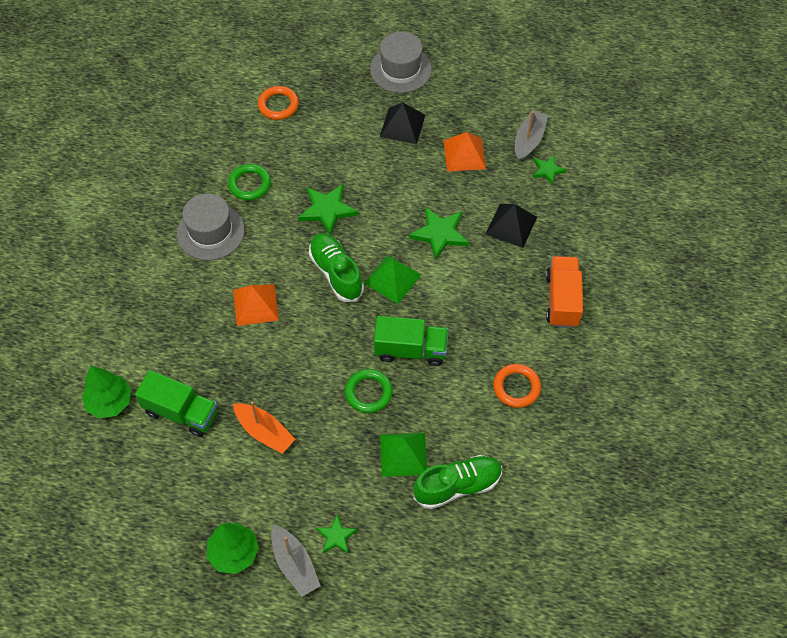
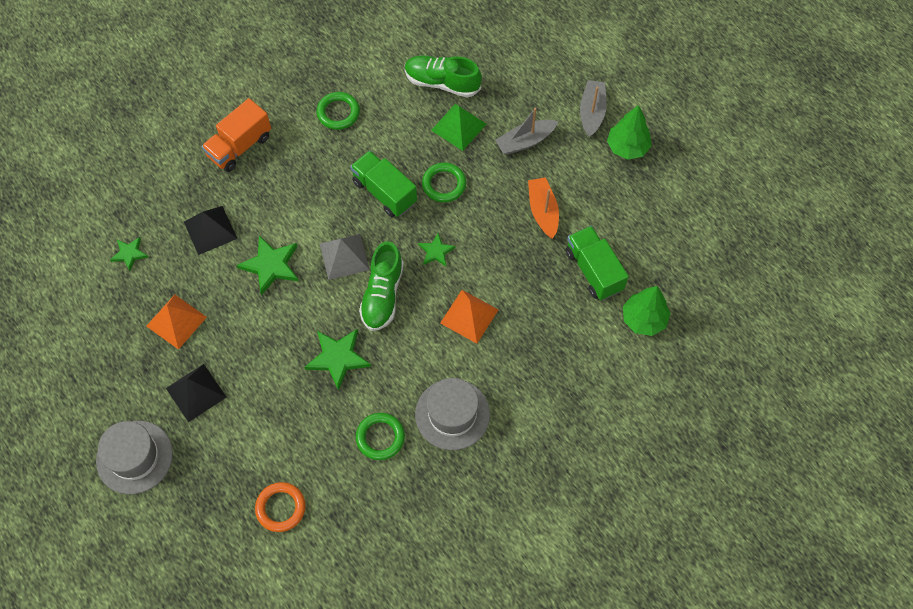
camera: 140 degrees left, 5 degrees up
green star [316,515,358,554] -> green star moved to [418,233,455,266]
green pyramid [364,255,421,304] -> grey pyramid [320,234,370,280]
orange ring [493,364,541,408] -> green ring [317,92,360,130]
grey boat [515,110,548,162] -> grey boat moved to [495,108,558,155]

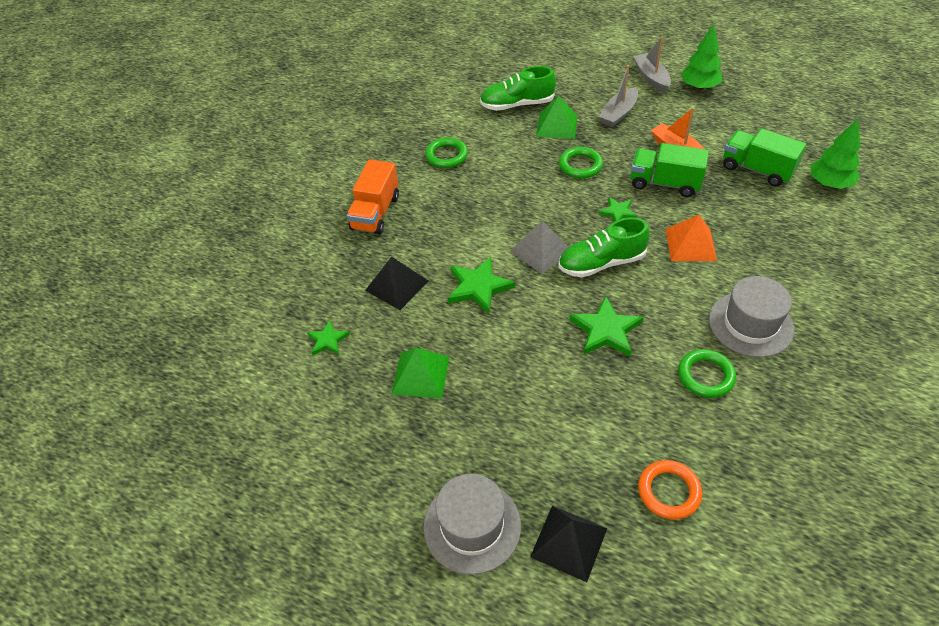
camera: 25 degrees left, 15 degrees down
orange pyramid [146,294,207,350] -> green pyramid [392,348,449,399]
black pyramid [166,364,227,422] -> black pyramid moved to [530,506,607,582]
green truck [350,151,417,217] -> green truck moved to [631,143,709,197]
green shoe [359,241,404,331] -> green shoe turned 90 degrees clockwise [558,217,650,277]

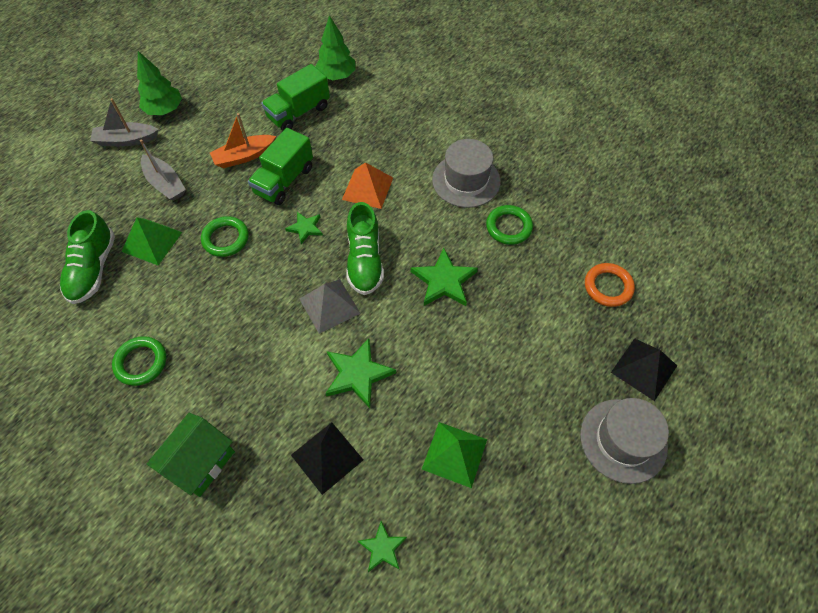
camera: 80 degrees left, 10 degrees up
orange truck [347,159,399,234] -> green house [147,413,235,497]

